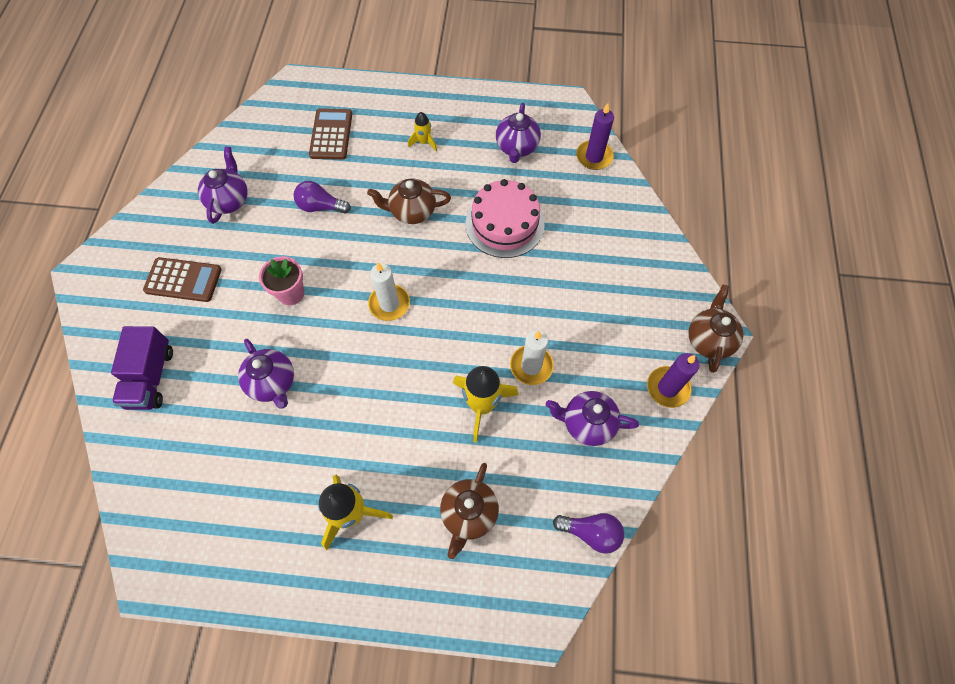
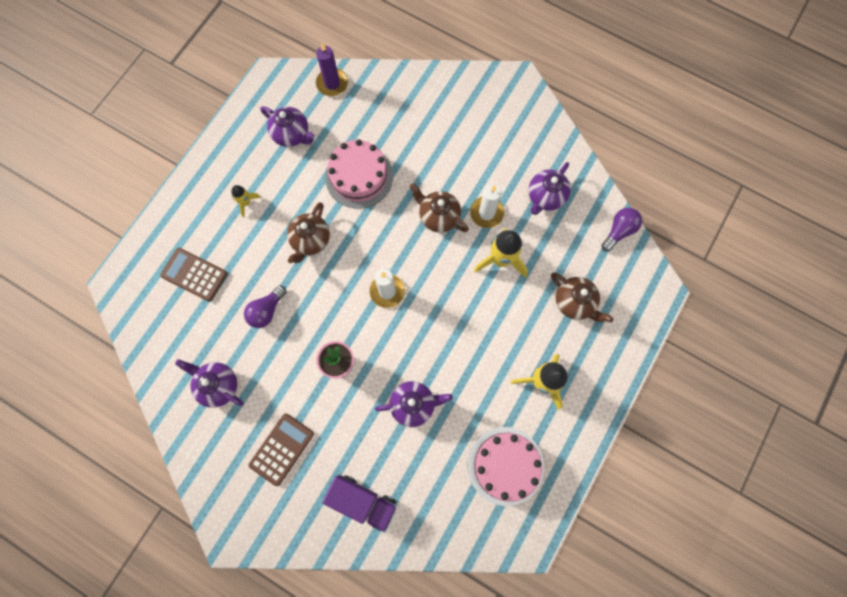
camera: 65 degrees left, 10 degrees up
purple candle [647,353,700,408] -> none
brown teapot [689,284,744,373] -> brown teapot moved to [409,183,469,233]
none -> pink cake [468,427,544,506]

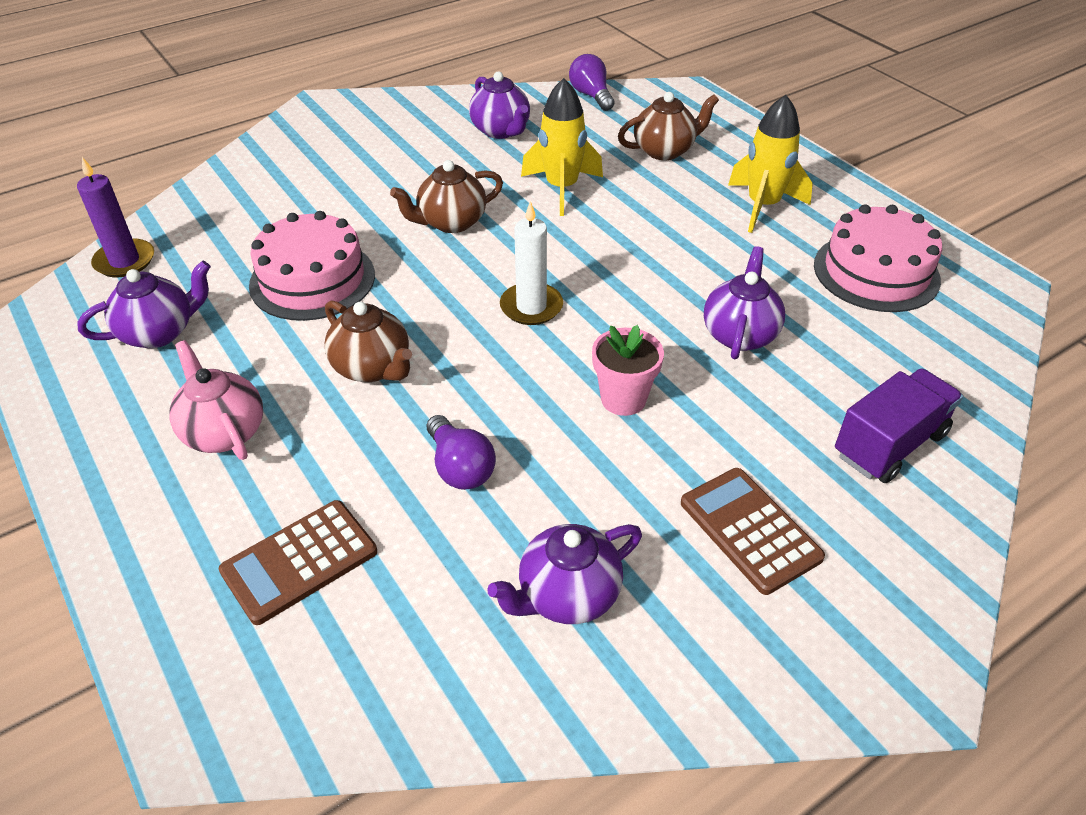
camera: 65 degrees left, 30 degrees down
yellow rocket [231,185,261,218] -> pink teapot [170,340,263,460]
white candle [470,184,504,228] -> none

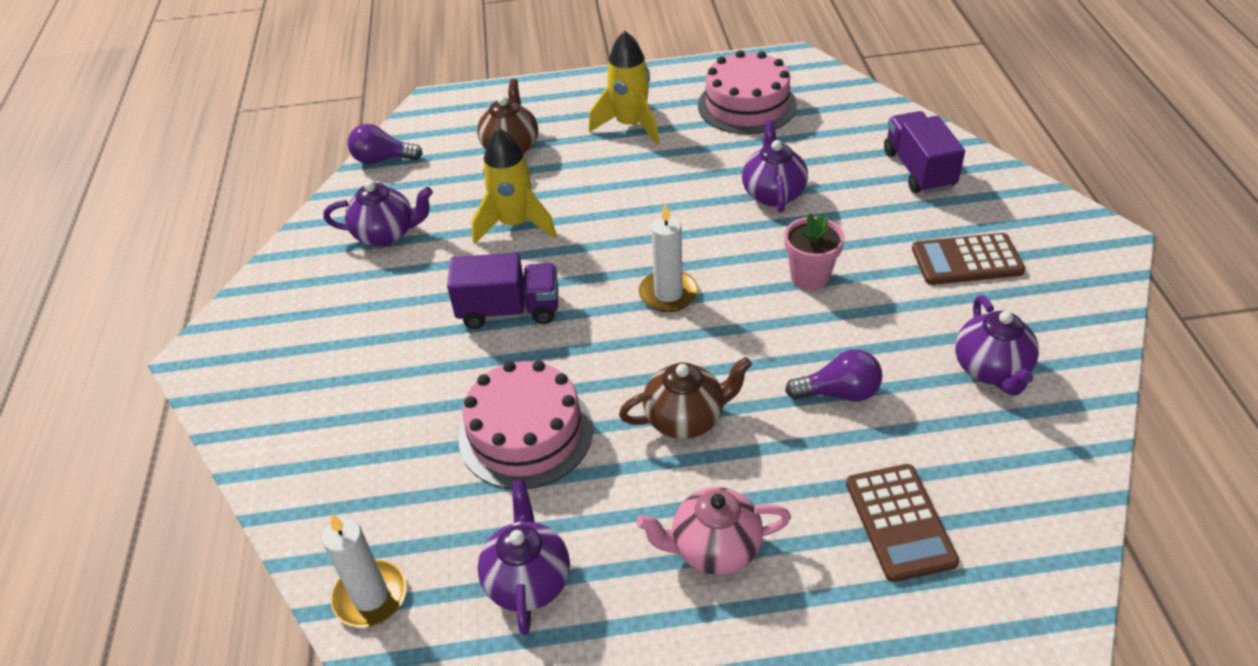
camera: 60 degrees left, 0 degrees up
purple candle [77,157,154,277] -> white candle [322,514,407,627]
brown teapot [390,160,503,233] -> purple truck [447,253,558,329]
purple teapot [704,246,785,359] -> purple teapot turned 45 degrees clockwise [742,120,808,213]

